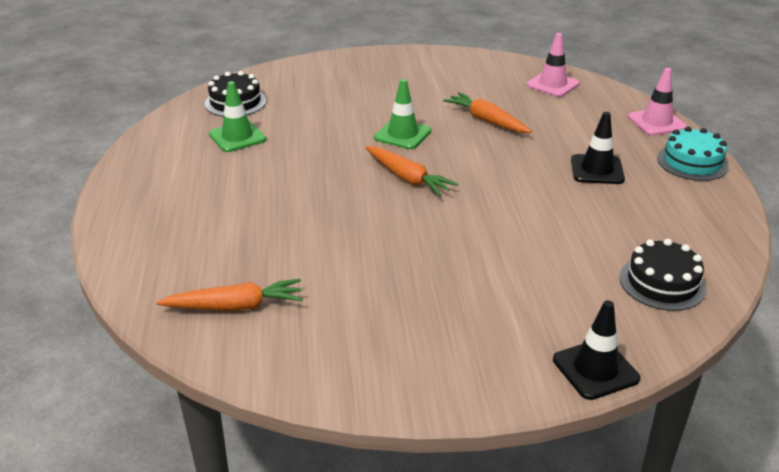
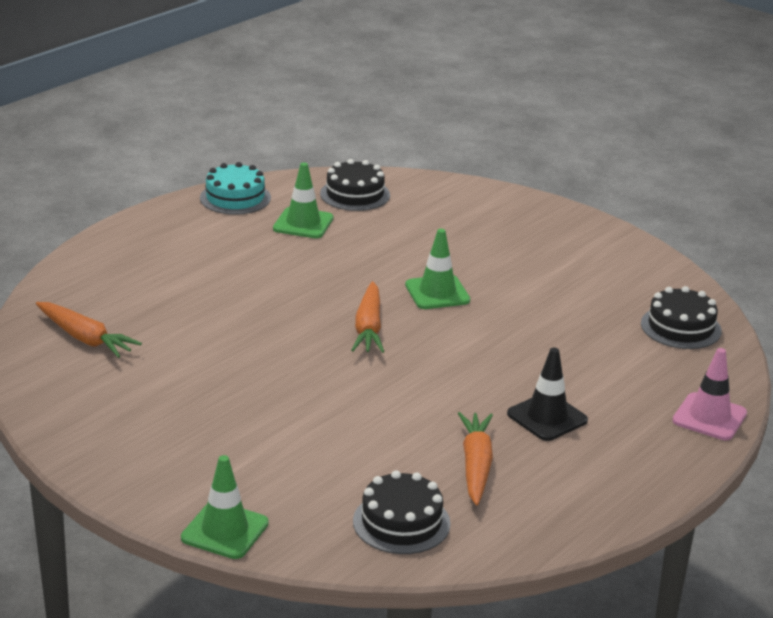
camera: 45 degrees right, 5 degrees down
orange carrot [443,92,532,133] -> orange carrot moved to [458,412,493,506]
pink traffic cone [526,33,580,97] -> black cake [641,286,722,349]
black traffic cone [553,300,640,400] -> green traffic cone [181,455,269,559]
turquoise cake [657,127,729,181] -> turquoise cake moved to [200,162,271,215]

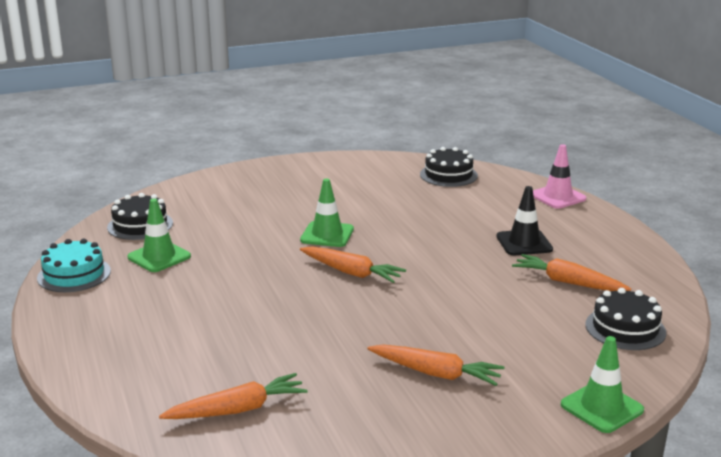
camera: 60 degrees left, 5 degrees down
none -> orange carrot [367,344,505,386]

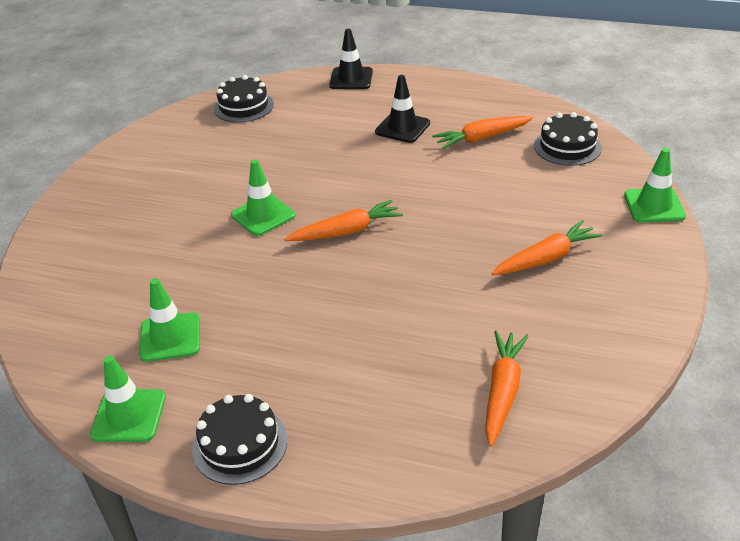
camera: 50 degrees left, 15 degrees up
turquoise cake [37,238,111,292] -> green traffic cone [90,356,166,442]
black cake [107,193,173,240] -> black cake moved to [192,394,287,485]
pink traffic cone [533,144,586,209] -> black traffic cone [329,29,373,89]

